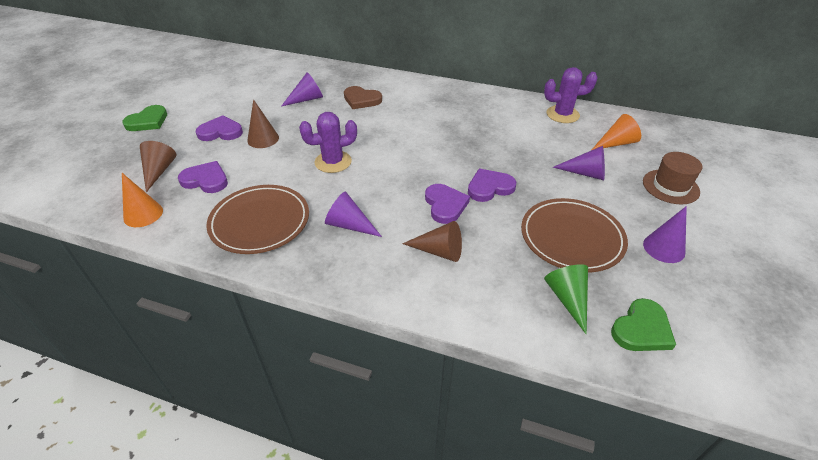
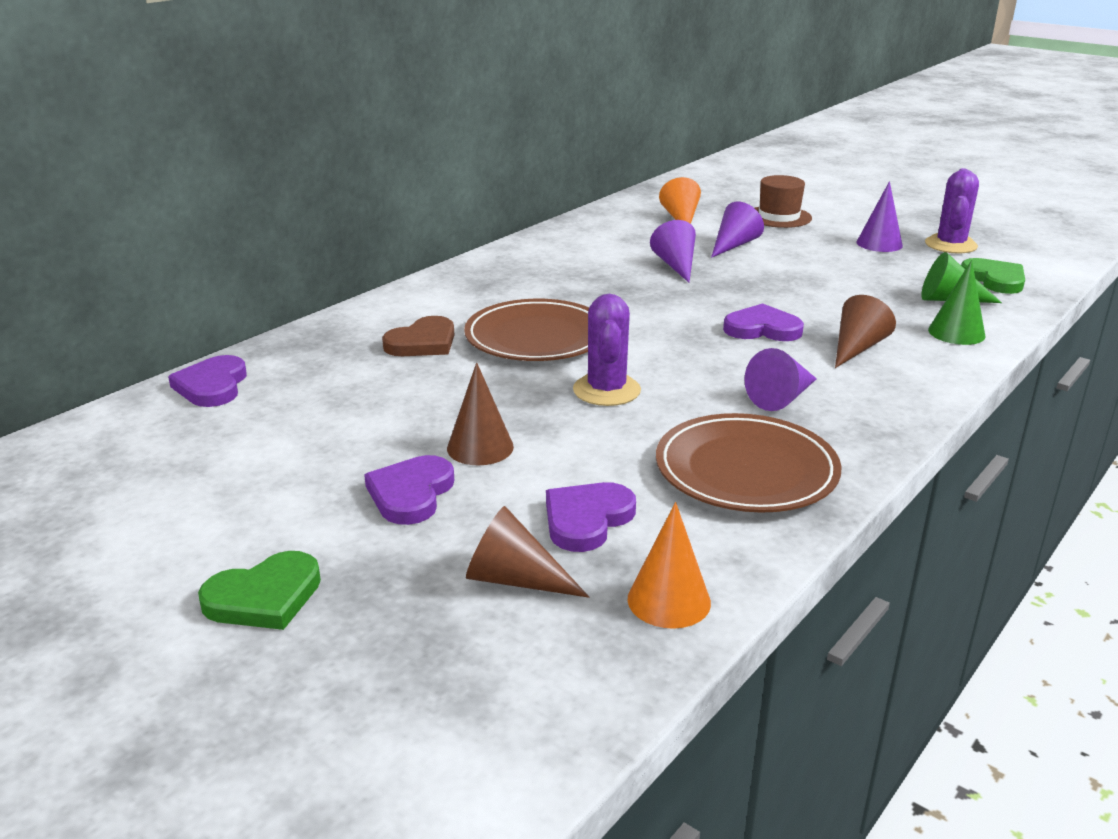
camera: 70 degrees left, 15 degrees down
green heart [122,105,167,131] -> green heart turned 90 degrees clockwise [198,551,321,630]
purple cone [281,72,323,107] -> purple cone moved to [650,220,696,282]
purple heart [468,169,516,202] -> purple heart moved to [168,355,247,407]
brown plate [521,198,628,272] -> brown plate moved to [464,299,589,361]
purple cactus [544,67,598,123] -> purple cactus moved to [925,168,979,254]
none -> green cone [928,260,985,345]

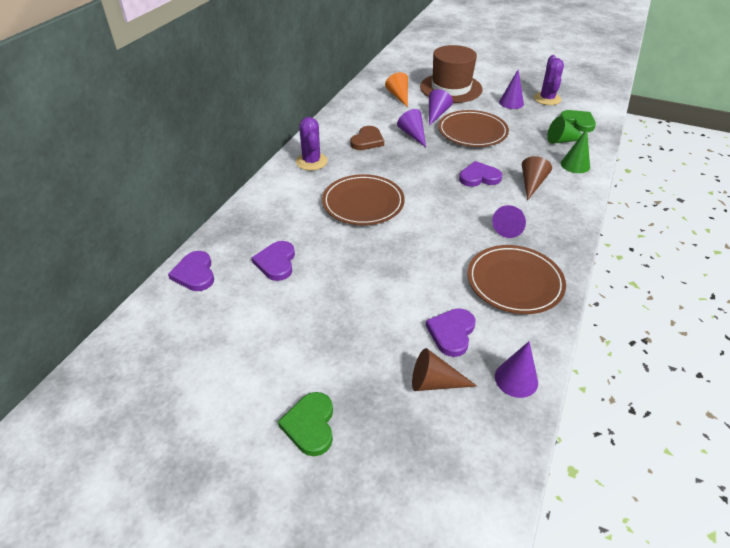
camera: 15 degrees left, 15 degrees up
green heart [198,551,321,630] -> green heart turned 135 degrees clockwise [278,392,333,456]
purple heart [364,455,454,525] -> purple heart moved to [251,241,295,281]
brown heart [382,316,454,356] -> brown heart moved to [350,126,384,150]
brown cone [447,362,514,465] -> none
purple cactus [573,294,641,406] -> purple cactus moved to [296,117,328,171]
orange cone [628,502,711,629] -> purple cone [495,341,538,398]
brown hat [755,175,812,228] -> brown hat [420,45,483,103], size x1.71
none -> brown plate [438,110,509,147]

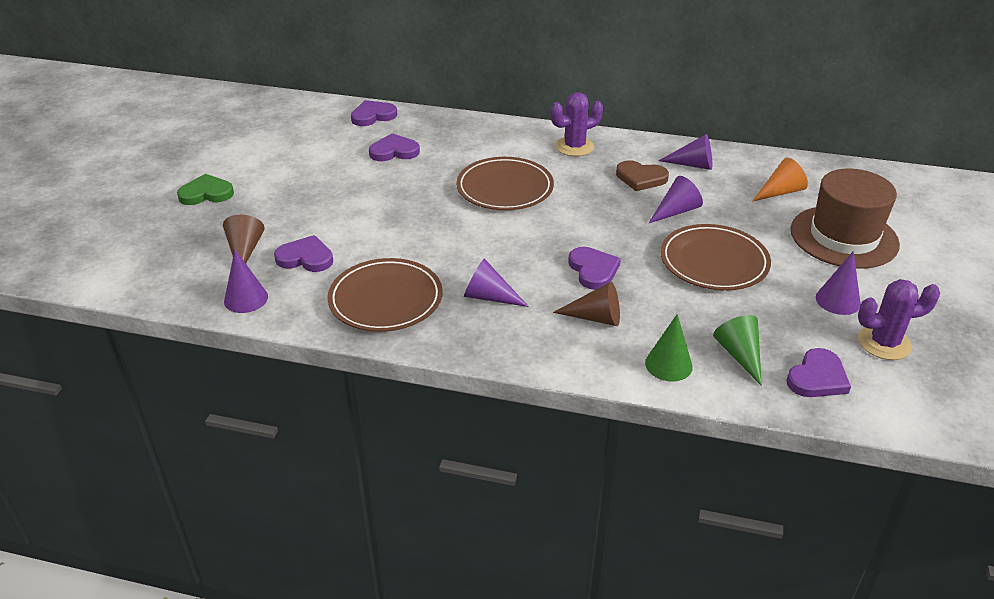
camera: 80 degrees right, 5 degrees down
purple cone [429,89,453,126] -> purple cone moved to [659,134,712,170]
green heart [560,110,596,132] -> purple heart [786,348,851,397]

